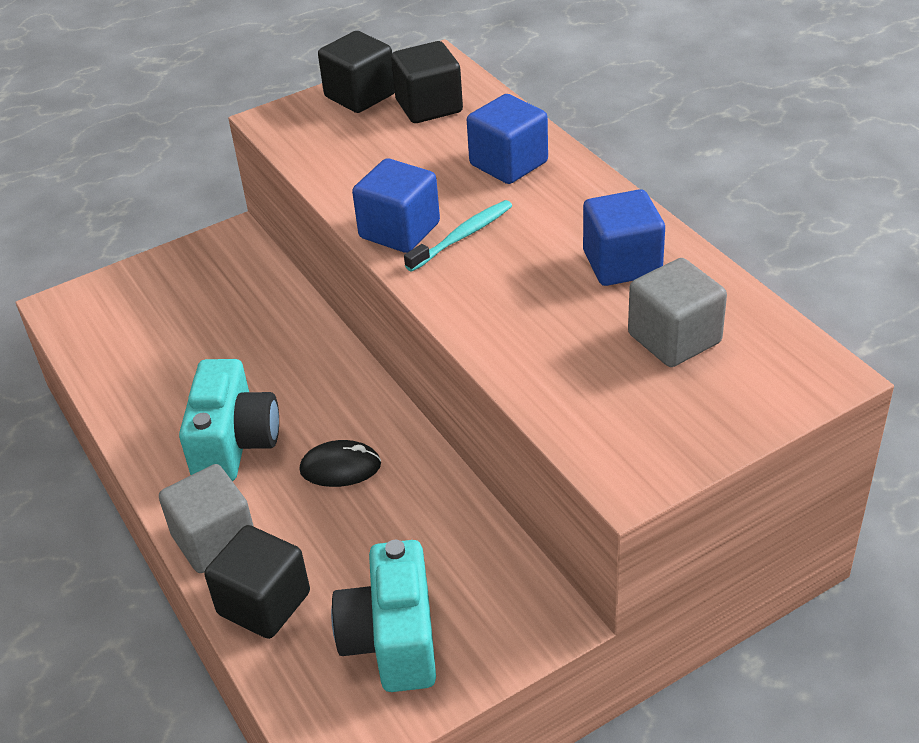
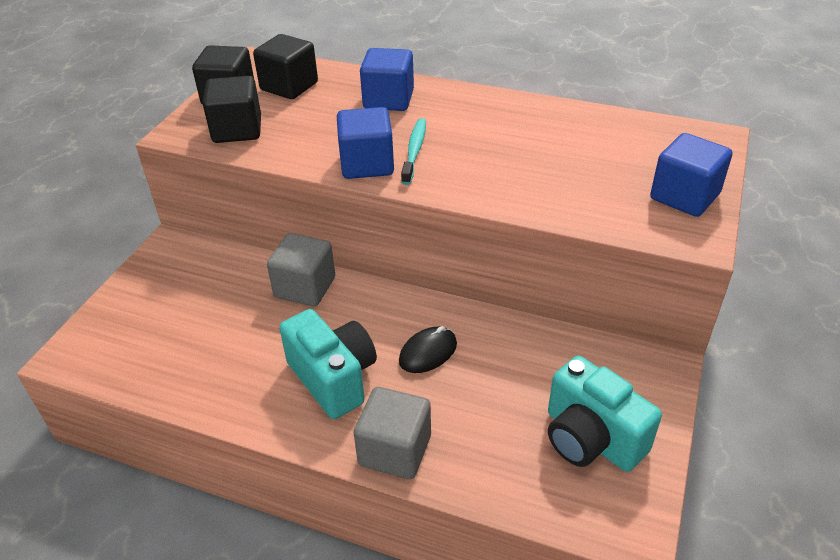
camera: 40 degrees left, 0 degrees up
black cube [204,525,310,639] -> black cube moved to [203,76,261,143]
blue cube [583,189,665,286] -> blue cube moved to [650,133,733,217]
grey cube [628,258,727,367] -> grey cube moved to [267,233,335,306]

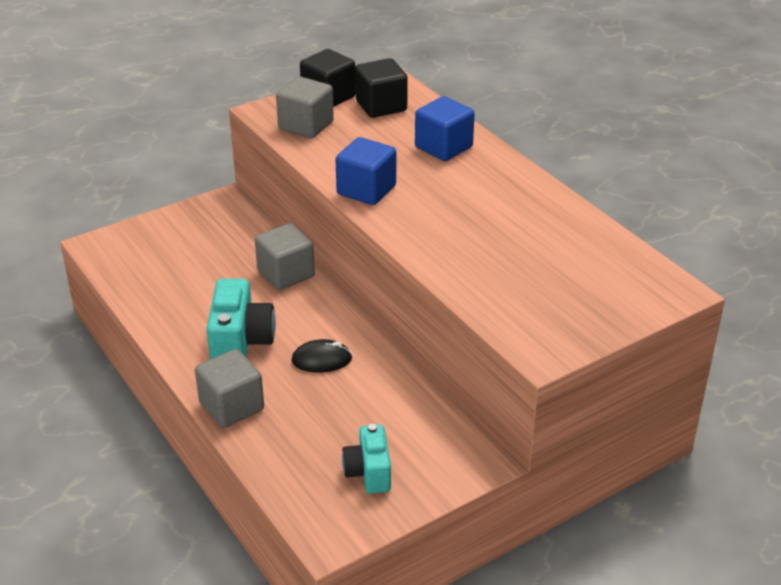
camera: 35 degrees right, 5 degrees down
black cube [203,76,261,143] -> grey cube [276,77,334,138]
turquoise toothbrush [401,118,426,185] -> none
turquoise camera [548,356,662,472] -> turquoise camera [342,424,391,494], size x0.65
blue cube [650,133,733,217] -> none

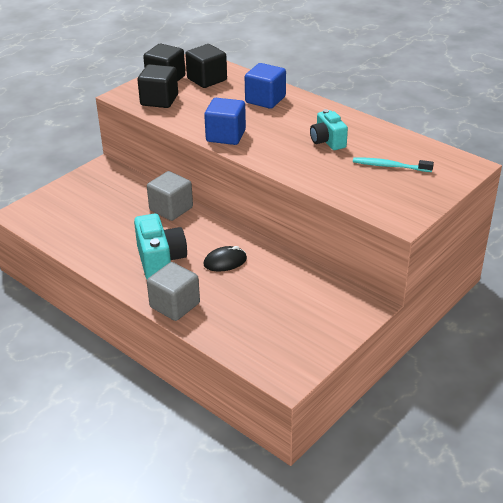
camera: 15 degrees left, 0 degrees up
grey cube [276,77,334,138] -> black cube [138,64,178,108]
turquoise camera [342,424,391,494] -> turquoise camera moved to [310,109,348,150]
none -> turquoise toothbrush [353,158,434,172]

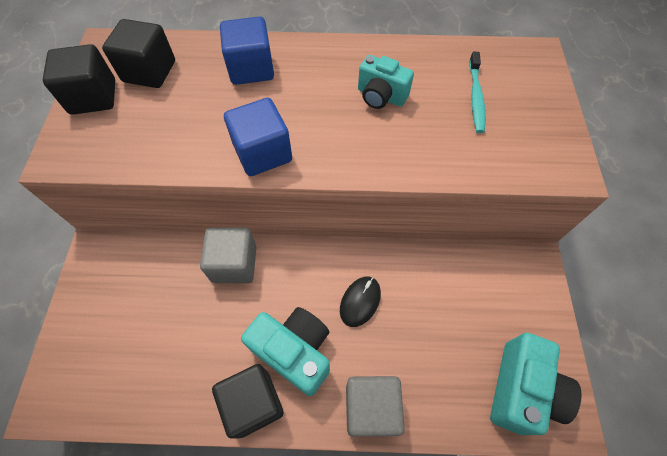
camera: 40 degrees left, 25 degrees up
black cube [138,64,178,108] -> black cube moved to [212,364,284,439]
turquoise toothbrush [353,158,434,172] -> turquoise toothbrush turned 60 degrees counterclockwise [469,52,485,133]
none -> turquoise camera [490,333,582,435]

